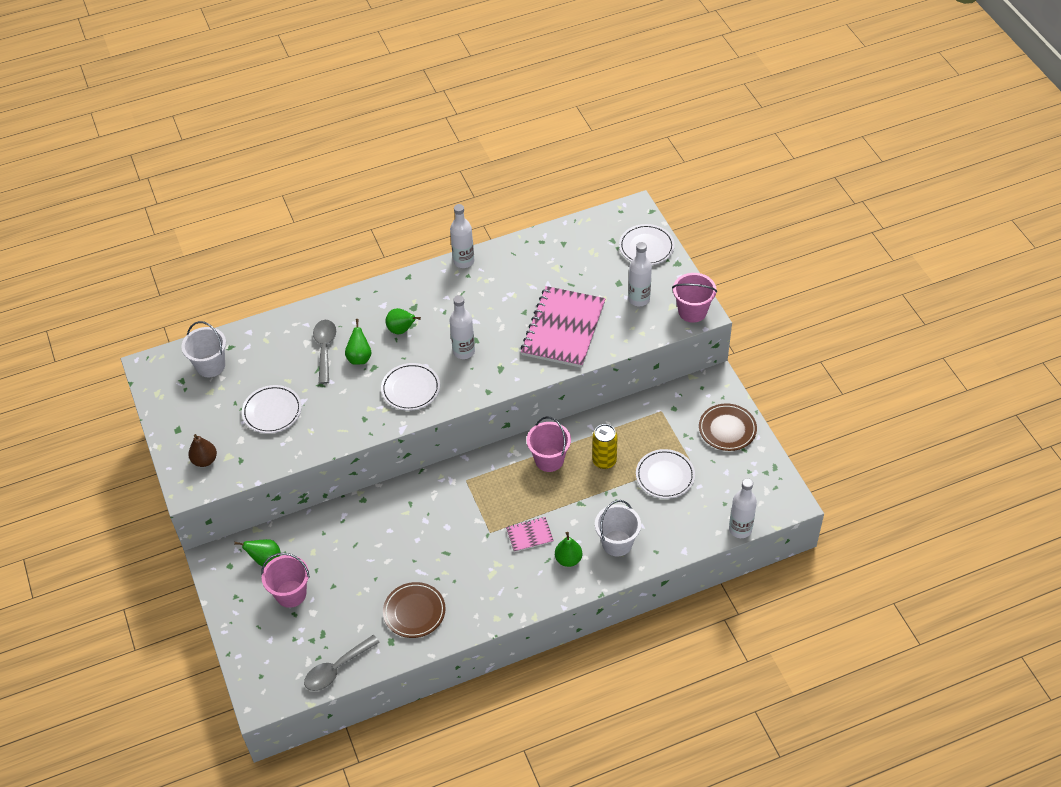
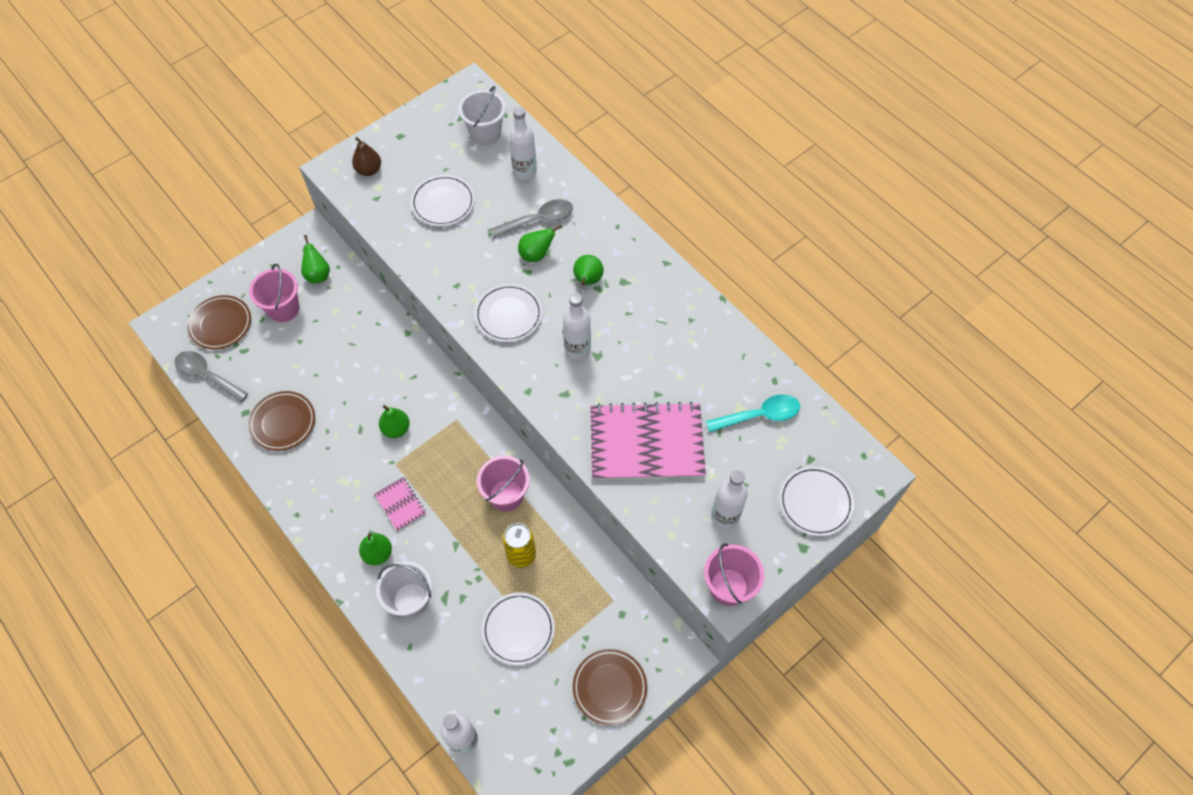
camera: 70 degrees right, 10 degrees up
white bottle [450,204,474,268] -> white bottle moved to [509,107,537,180]
none -> brown plate [187,295,251,350]
none -> green pear [379,405,409,438]
none -> turquoise spoon [706,394,800,432]

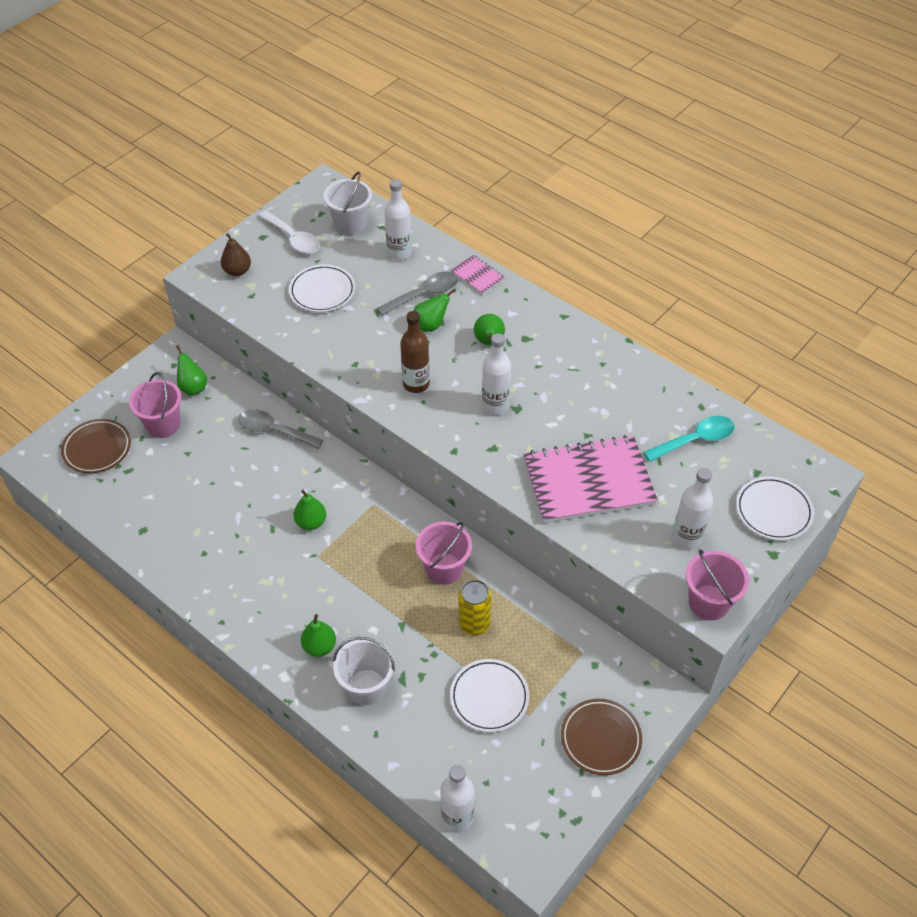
camera: 10 degrees left, 10 degrees down
grey spoon [174,351,248,403] -> grey spoon moved to [238,409,324,449]
brown plate [248,391,315,451] -> none
pink notebook [374,477,426,531] -> pink notebook moved to [451,255,505,295]
white plate [475,284,542,342] -> brown bottle [400,311,430,393]
none -> white spoon [258,210,320,254]

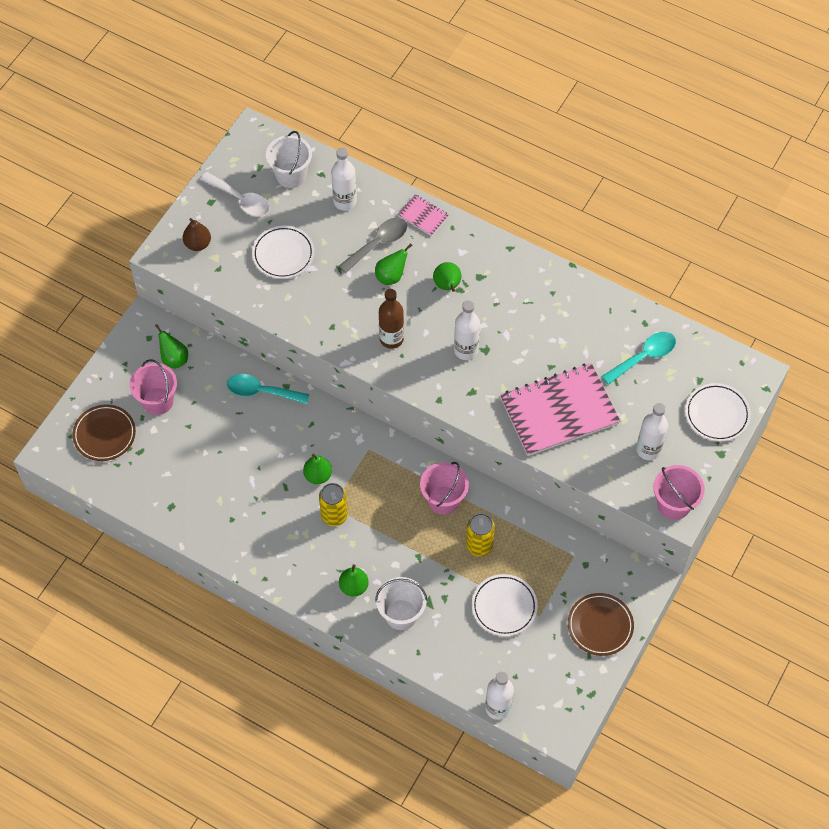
camera: 10 degrees left, 10 degrees up
grey spoon [238,409,324,449] -> turquoise spoon [227,374,309,404]
none -> yellow can [319,483,348,526]

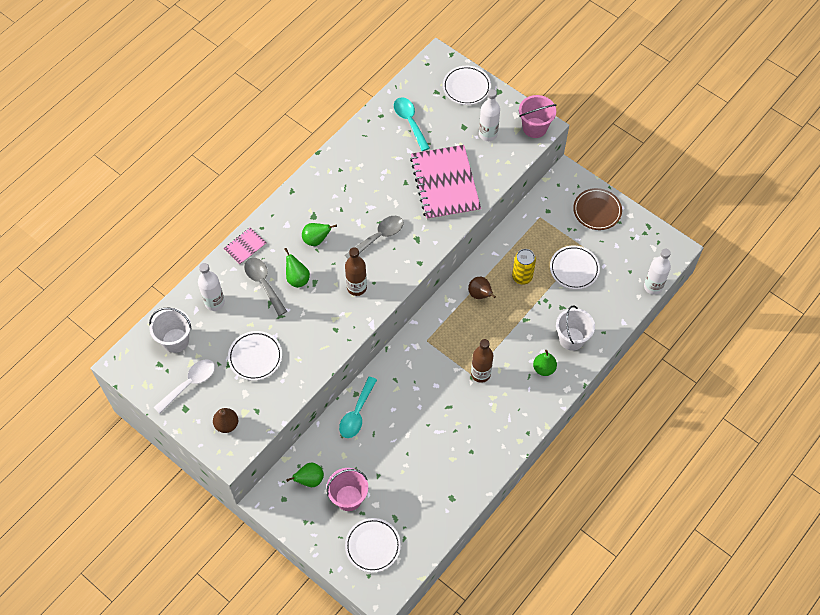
camera: 80 degrees left, 0 degrees up
brown plate [72,404,136,461] -> white plate [345,518,401,573]
green pear [303,454,332,484] -> none
yellow can [319,483,348,526] -> brown bottle [471,339,493,383]
pink bucket [420,462,469,515] -> brown pear [468,277,496,299]
white bottle [454,300,480,360] -> grey spoon [345,216,403,259]

